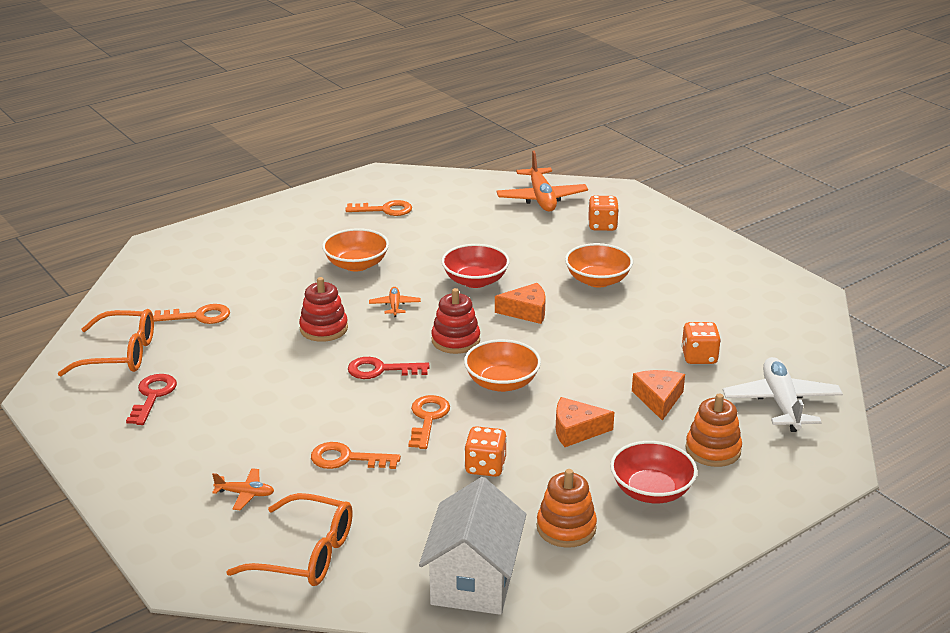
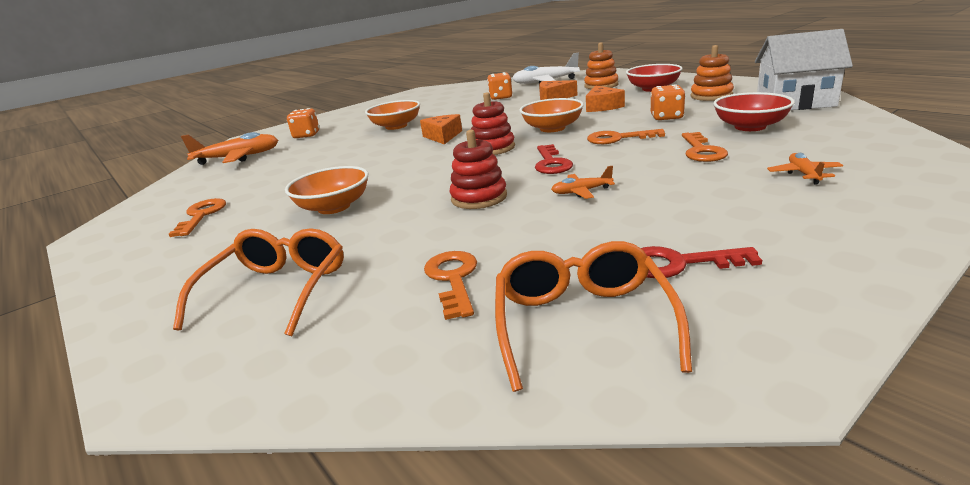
camera: 90 degrees left, 5 degrees down
orange glasses [227,493,353,586] -> orange glasses moved to [173,228,344,336]
orange plane [369,287,421,317] -> orange plane moved to [551,166,615,199]
red bowl [441,244,509,288] -> red bowl moved to [713,92,795,131]

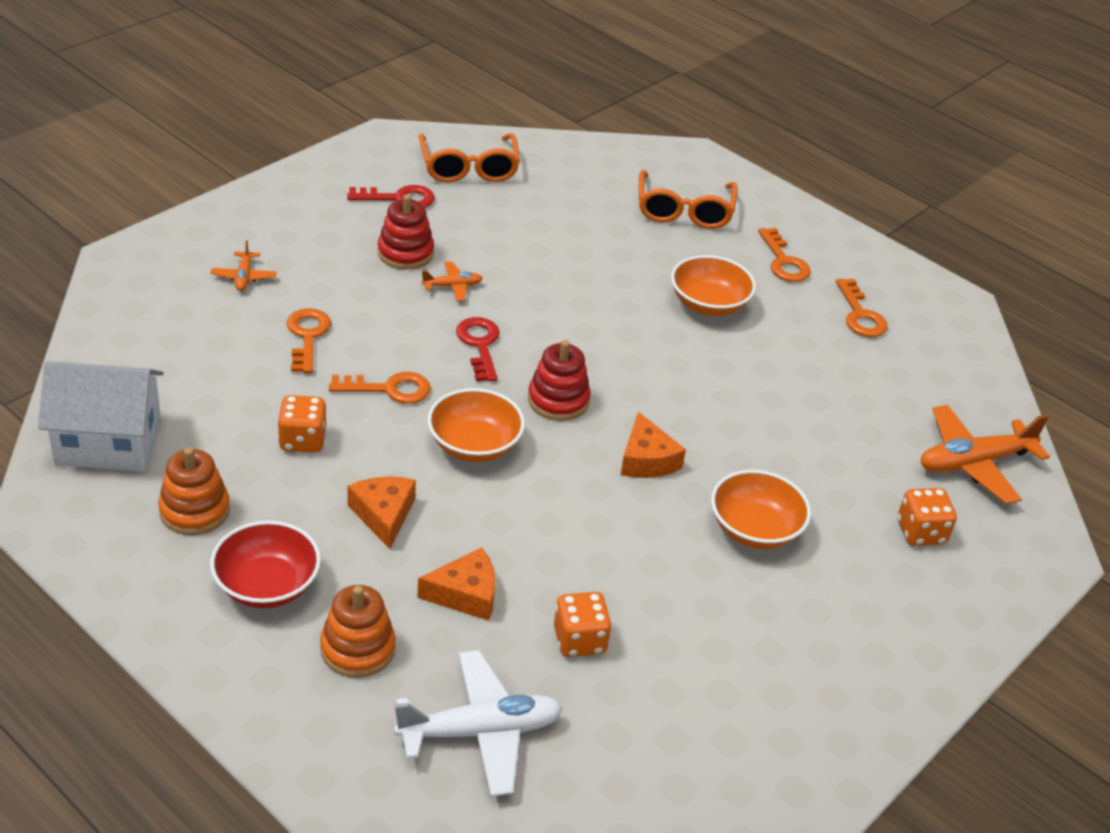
camera: 165 degrees right, 15 degrees up
orange key [424,251,477,320] -> orange key moved to [758,228,811,282]
red stacking toy [450,130,507,209] -> red stacking toy moved to [378,194,434,270]
red bowl [713,92,795,131] -> none

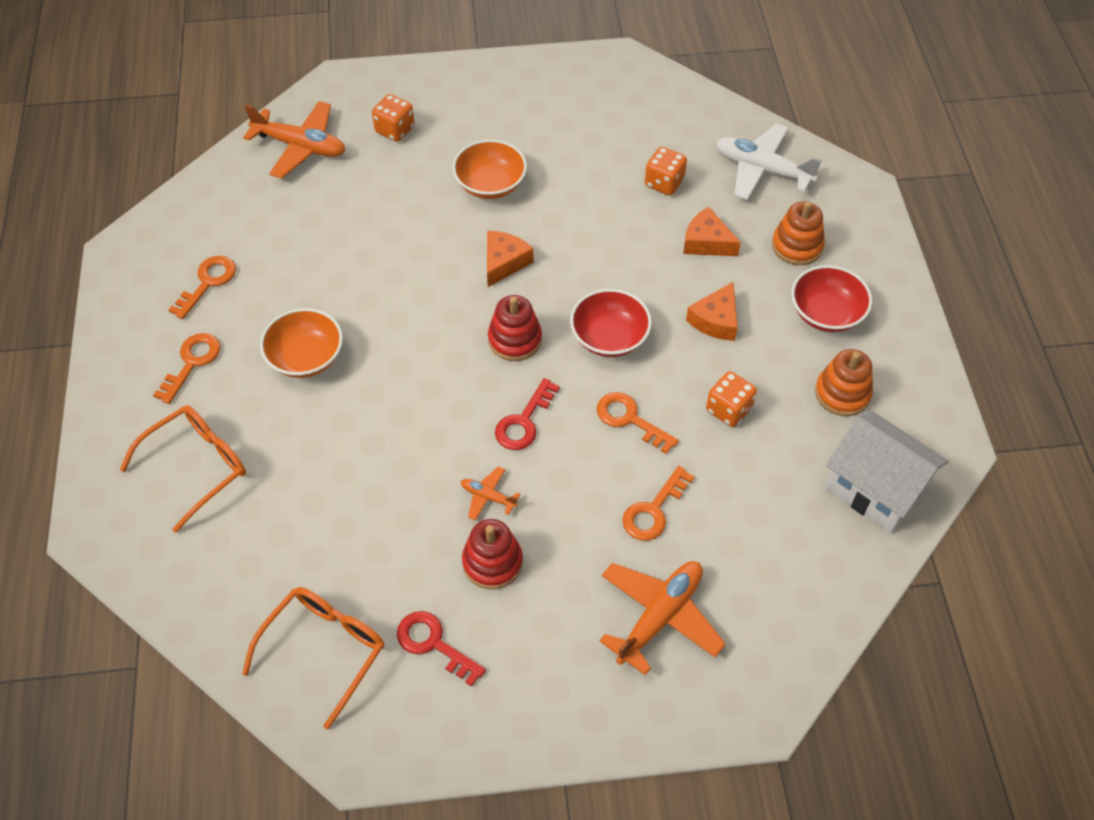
camera: 135 degrees left, 15 degrees up
orange plane [211,240,277,291] -> orange plane [599,561,725,675], size x2.03
orange bowl [427,388,525,462] -> red bowl [570,289,652,357]

